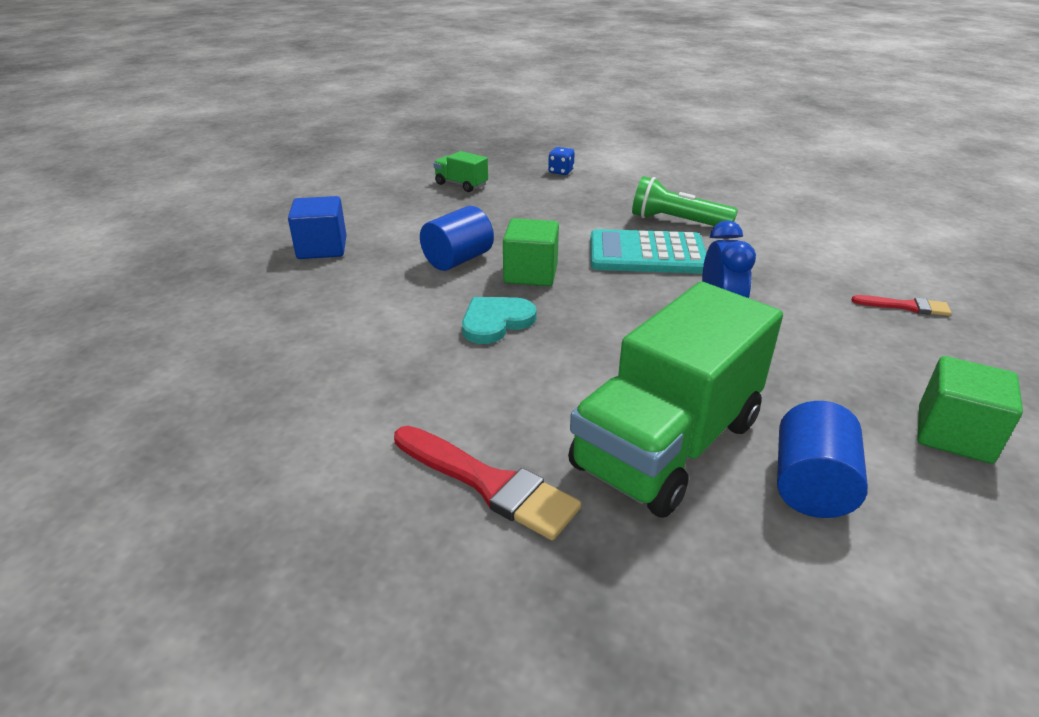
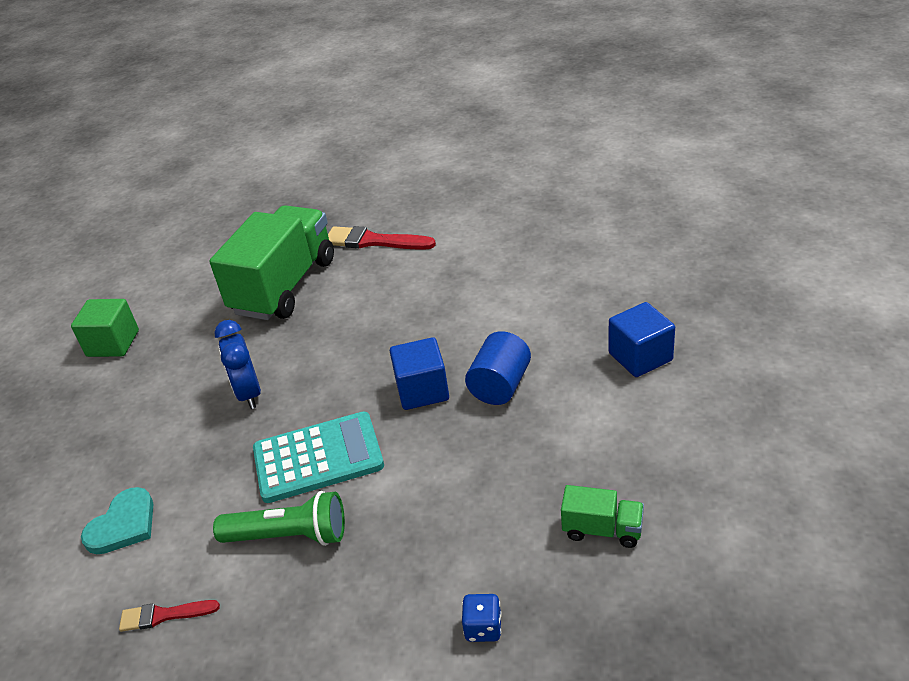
camera: 165 degrees right, 5 degrees up
turquoise heart [462,297,537,344] -> turquoise heart moved to [81,487,153,554]
green cube [503,218,559,286] -> blue cube [390,337,449,410]
blue cylinder [777,401,868,518] -> none
red brush [851,295,952,316] -> red brush moved to [119,600,220,632]

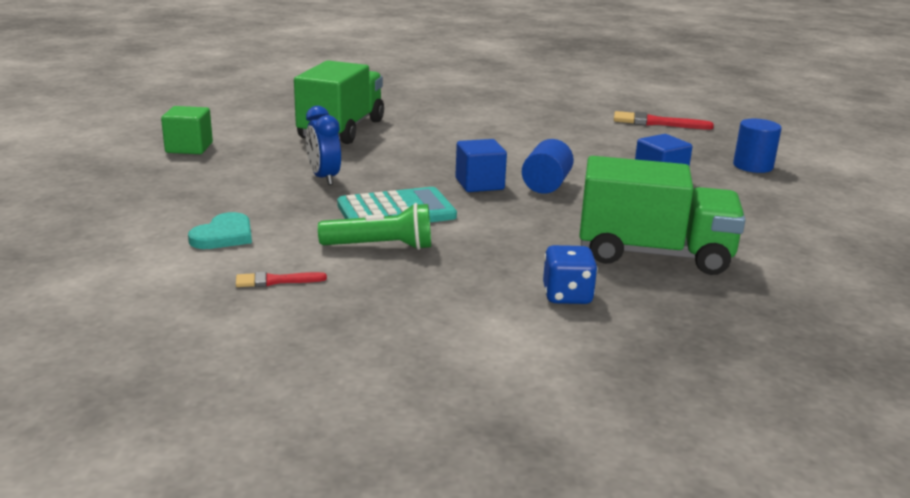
camera: 10 degrees left, 15 degrees down
red brush [328,226,436,250] -> red brush moved to [614,111,714,130]
blue dice [462,594,502,642] -> blue dice [543,245,598,304], size x1.50
green truck [561,485,644,548] -> green truck [579,156,746,275], size x2.32
none -> blue cylinder [733,119,782,173]

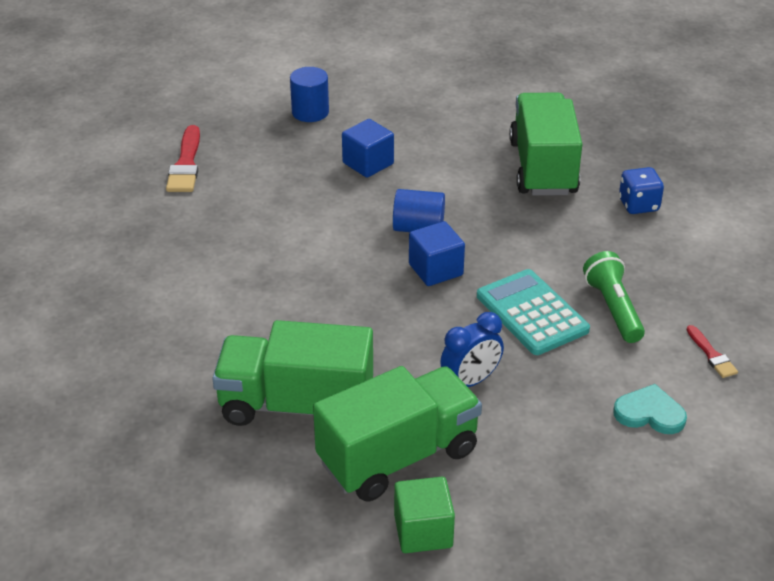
camera: 100 degrees left, 15 degrees up
none -> green truck [313,366,482,501]

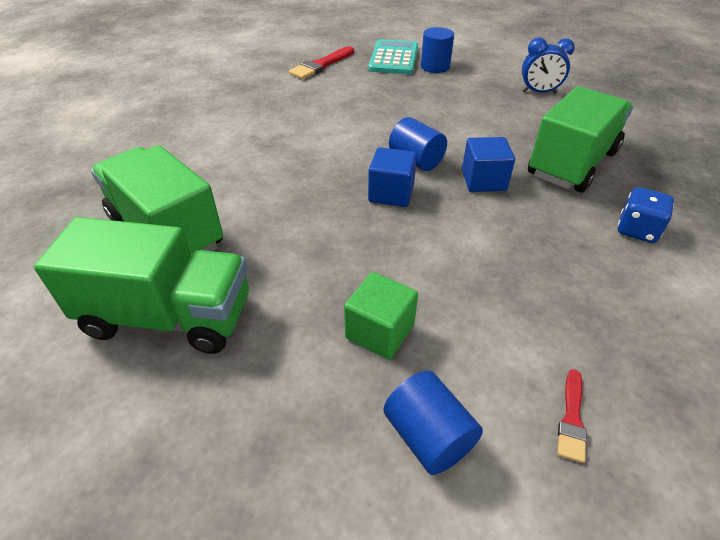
camera: 40 degrees right, 5 degrees up
blue cube [342,119,394,178] -> blue cube moved to [462,137,515,192]
green cube [394,477,455,553] -> green cube moved to [344,272,418,359]
blue clock [440,312,504,387] -> blue clock moved to [522,37,575,93]
turquoise calculator [477,269,590,355] -> turquoise calculator moved to [368,39,418,74]
green flashlight [583,251,645,343] -> none
turquoise heart [613,384,687,434] -> blue cylinder [383,371,483,475]

